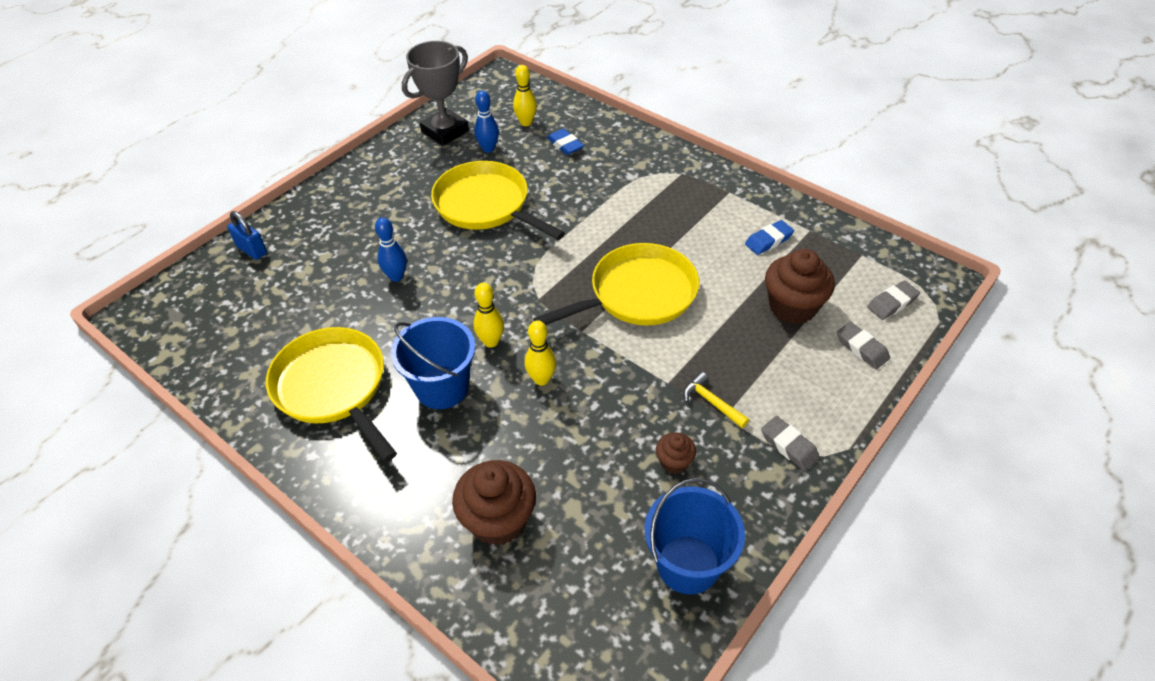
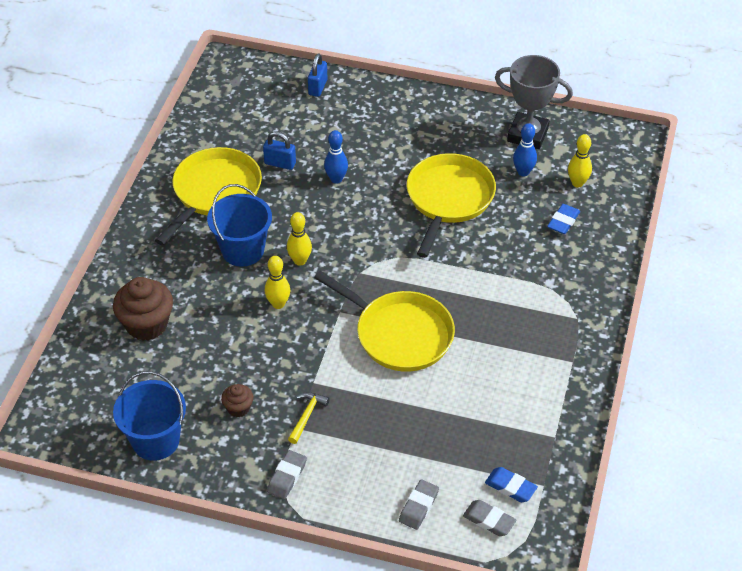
camera: 65 degrees right, 0 degrees up
blue eraser [745,220,794,255] -> blue eraser moved to [485,467,538,502]
brown cupcake [765,249,835,324] -> none
none -> blue padlock [263,131,296,170]

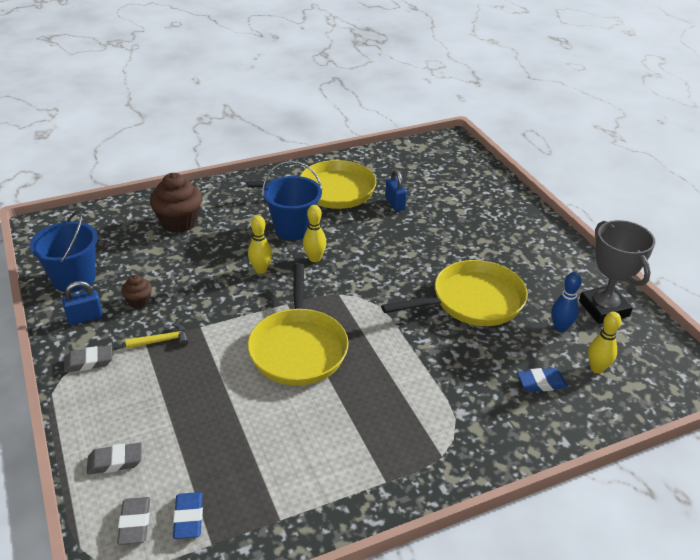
camera: 50 degrees right, 10 degrees down
blue padlock [308,53,327,97] -> blue padlock moved to [62,281,103,325]
blue bowling pin [324,130,348,184] -> none

